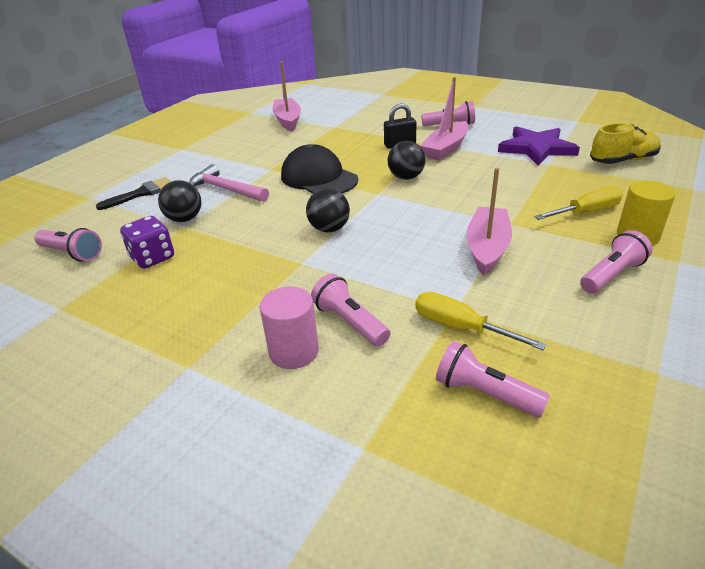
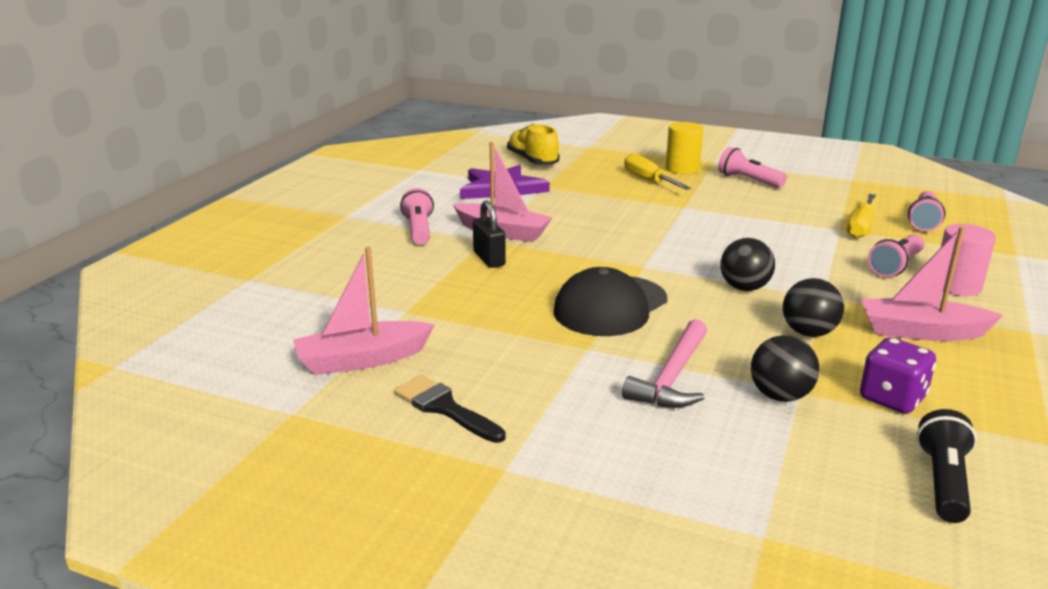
camera: 100 degrees left, 10 degrees down
pink flashlight [34,228,102,261] -> black flashlight [916,409,977,523]
black brush [96,177,172,210] -> black brush moved to [394,375,506,443]
black ball [388,141,426,180] -> black ball moved to [783,278,844,337]
pink boat [466,168,512,276] -> pink boat moved to [861,227,1003,341]

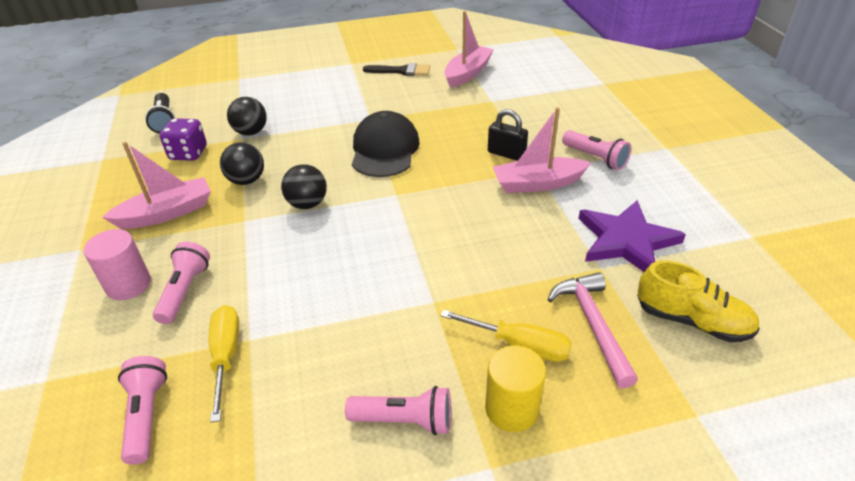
camera: 145 degrees right, 15 degrees up
pink hammer [622,319,707,408] -> pink hammer moved to [547,272,638,388]

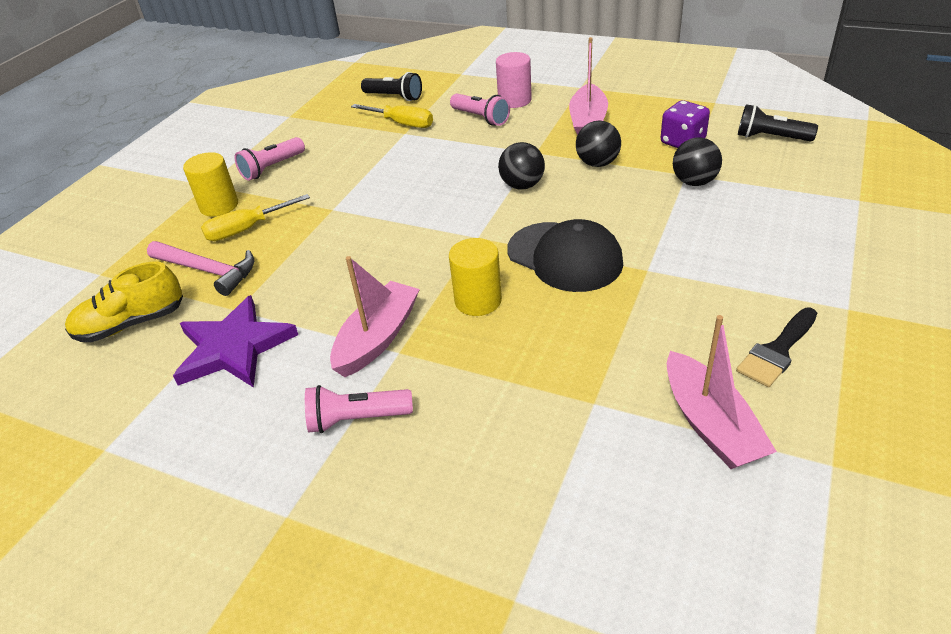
camera: 130 degrees right, 0 degrees up
pink flashlight [118,356,167,465] -> black flashlight [361,72,422,101]
black padlock [488,109,528,161] -> none
none -> yellow cylinder [449,238,502,316]

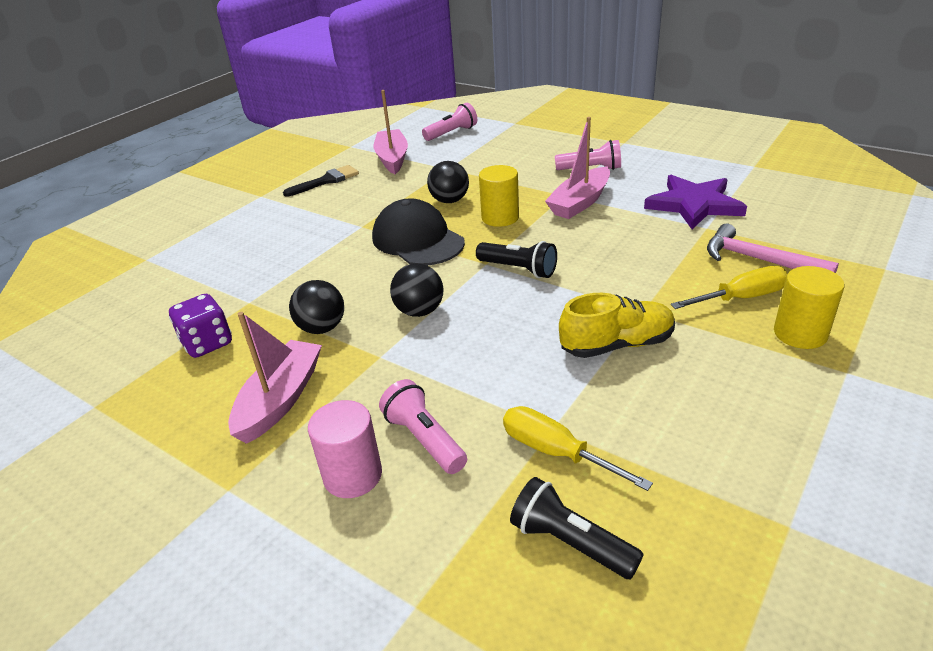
camera: 170 degrees left, 5 degrees down
yellow shoe [65,261,183,342] -> yellow shoe moved to [559,293,675,358]
pink flashlight [234,137,305,181] -> pink flashlight moved to [422,103,477,141]
black ball [673,137,722,186] -> black ball moved to [427,161,469,203]
black flashlight [738,104,818,142] -> black flashlight moved to [476,241,557,278]

